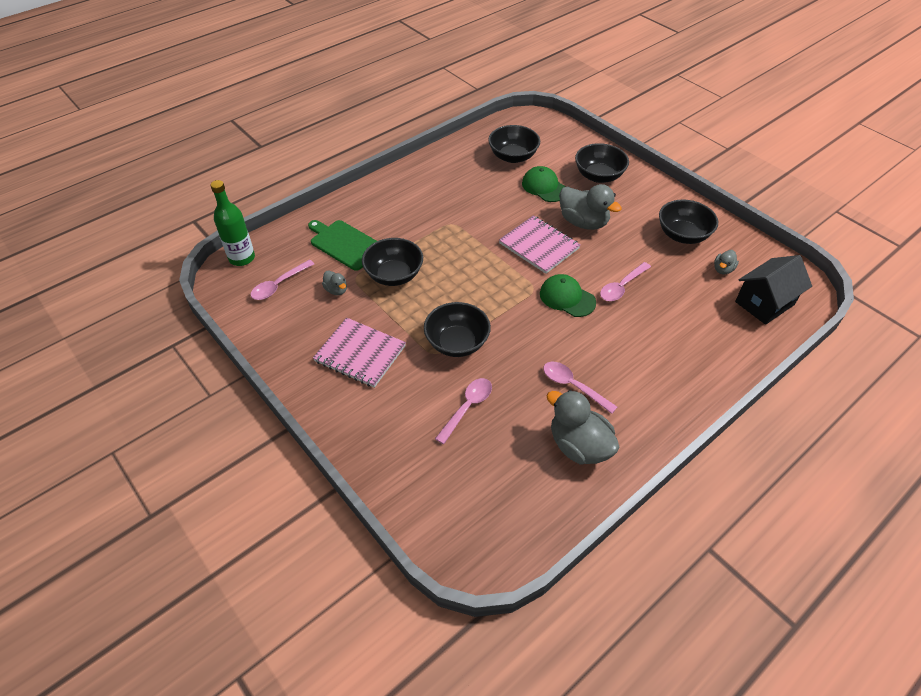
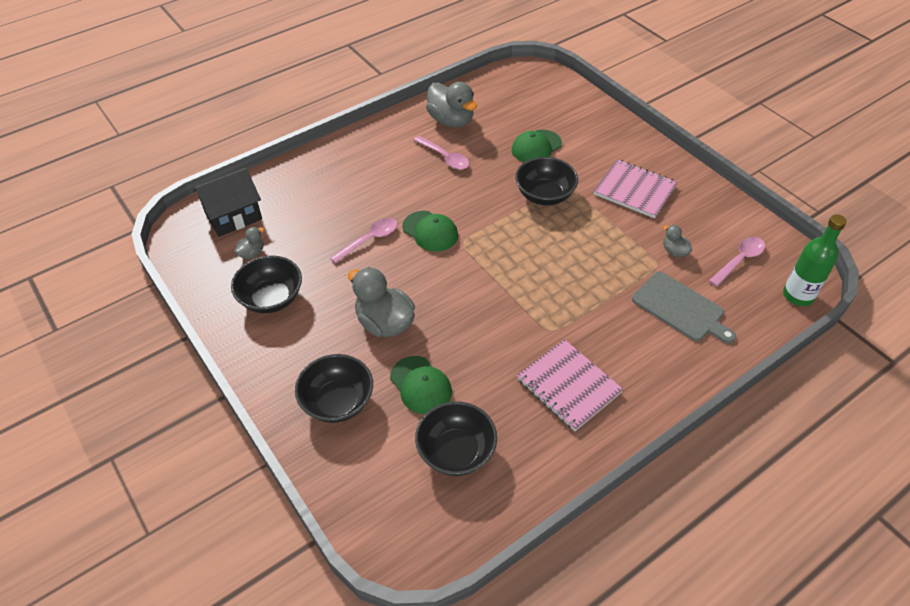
camera: 175 degrees left, 0 degrees up
green cutting board [308,220,377,271] -> grey cutting board [632,271,736,343]
black bowl [362,238,423,286] -> none
pink spoon [435,378,492,444] -> green cap [512,130,562,162]
pink notebook [499,215,581,274] -> pink notebook moved to [517,339,624,431]

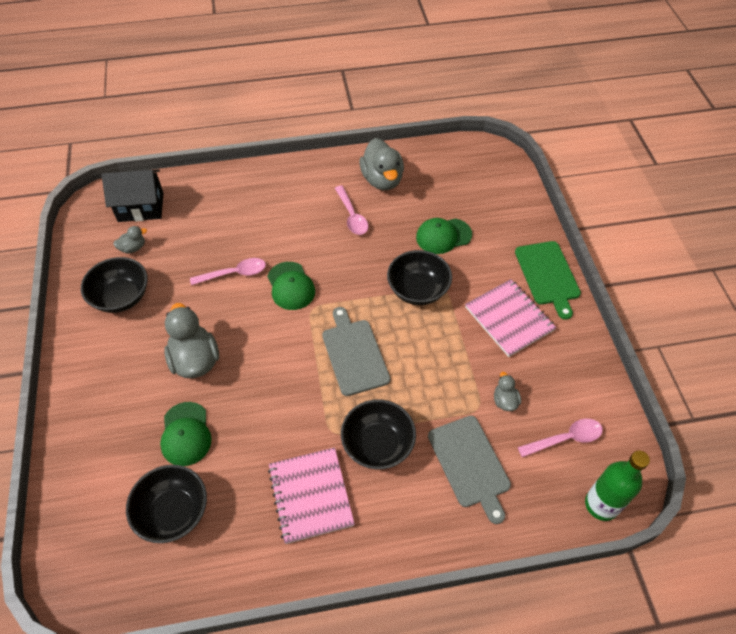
camera: 25 degrees right, 5 degrees up
black bowl [295,354,373,423] -> black bowl moved to [341,399,416,469]
none -> grey cutting board [322,307,390,396]
none -> green cutting board [515,241,581,320]

